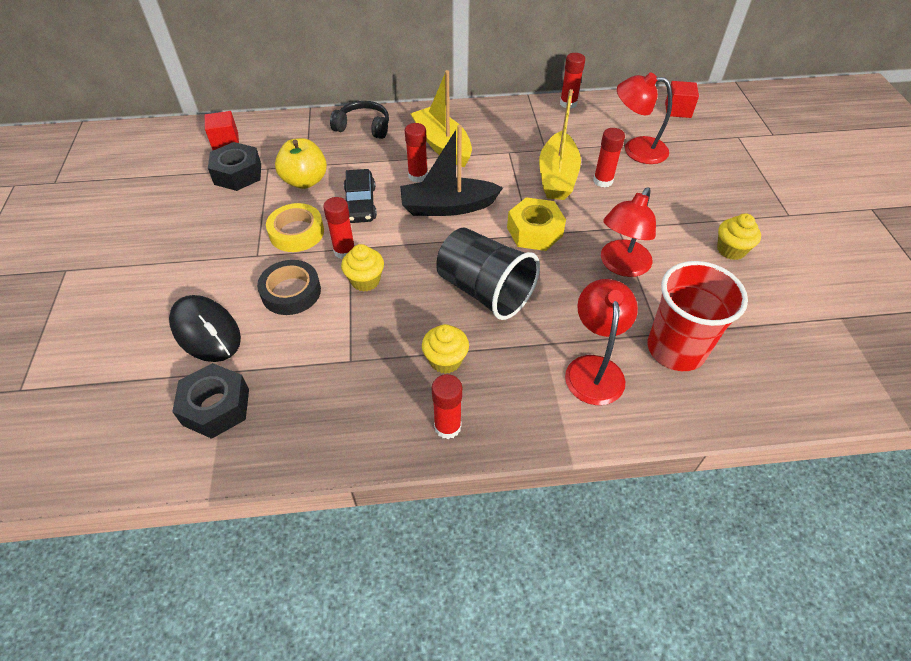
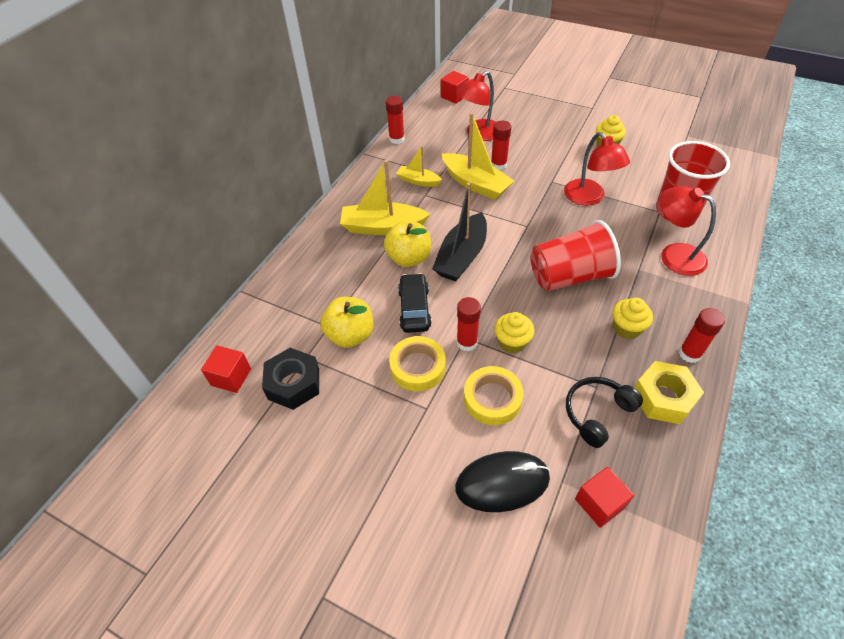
camera: 55 degrees left, 0 degrees up
black nut [172,363,249,439] -> red cube [575,467,634,528]
black tape [257,260,321,315] -> yellow tape [464,366,524,425]
black headphones [330,101,389,139] -> black headphones moved to [566,377,643,448]
black car [344,169,377,223] -> black car turned 120 degrees counterclockwise [398,273,432,333]
red glue stick [405,123,428,182] -> yellow apple [384,221,431,267]
black cup [436,228,540,320] -> red cup [531,220,621,291]
yellow nut [507,197,566,251] -> yellow nut moved to [635,361,704,424]
none -> yellow boat [396,146,442,187]

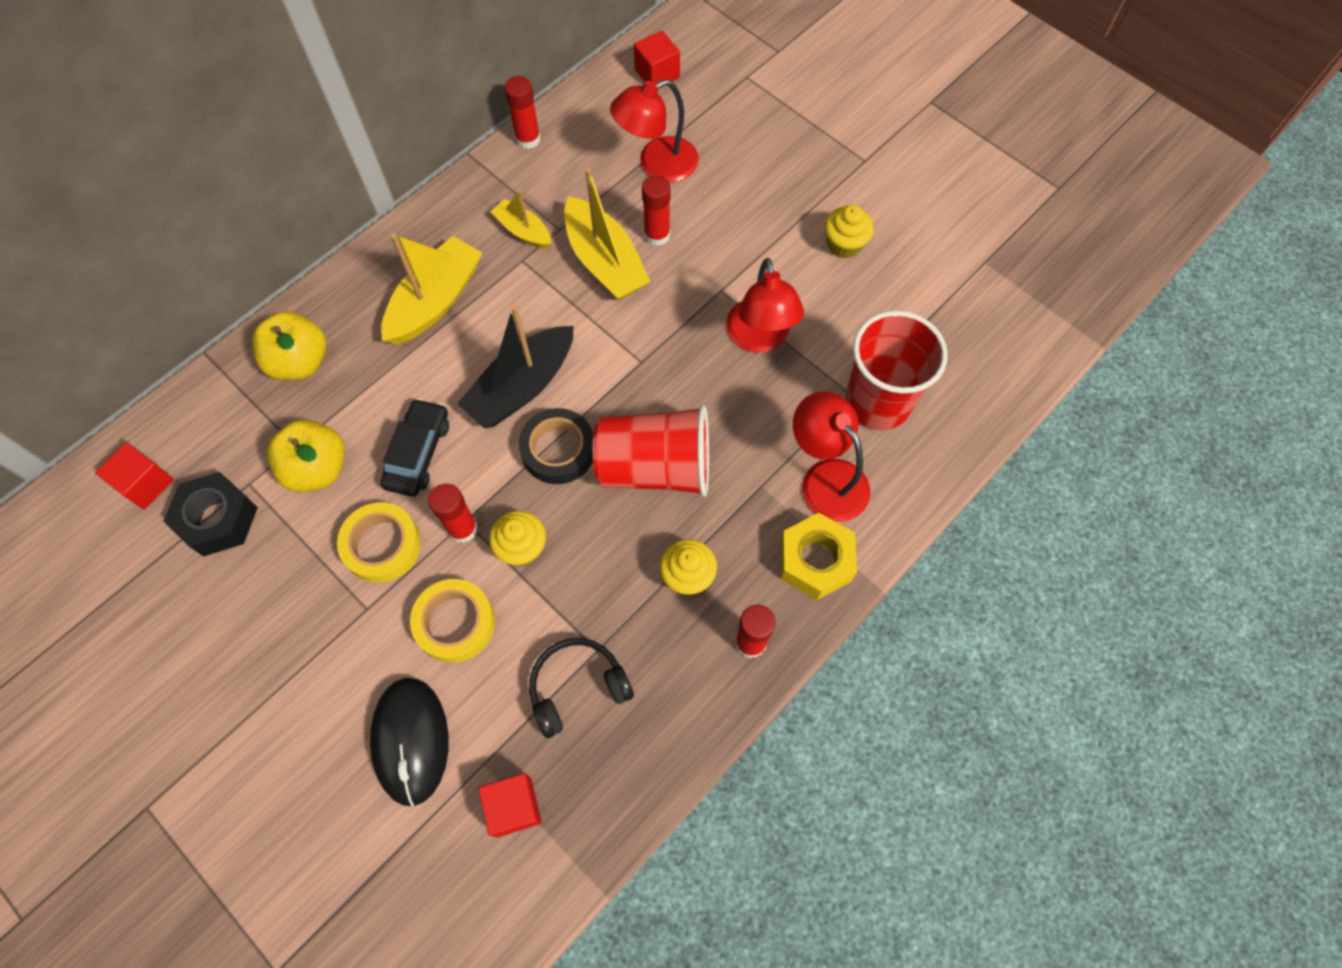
camera: 15 degrees right, 15 degrees up
yellow boat [340,160,430,235] -> yellow boat turned 105 degrees clockwise [381,234,483,344]
yellow apple [384,221,431,267] -> yellow apple moved to [252,311,327,380]
black mouse [455,451,550,512] -> black mouse turned 75 degrees clockwise [370,678,449,806]
yellow nut [635,361,704,424] -> yellow nut moved to [780,513,857,600]
none -> black tape [519,408,593,484]

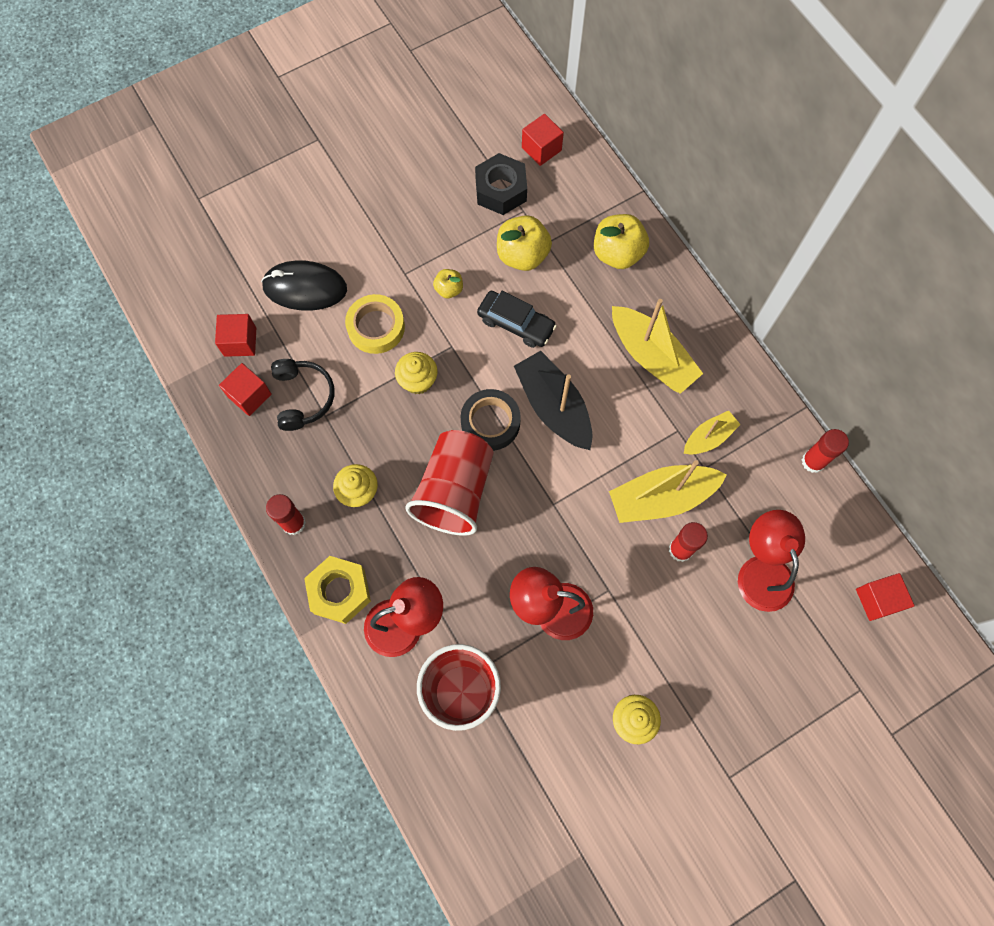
camera: 105 degrees right, 5 degrees up
yellow tape [337,502,421,583] -> yellow apple [433,269,463,298]
red glue stick [428,484,478,543] -> none
none -> red cube [219,363,272,416]

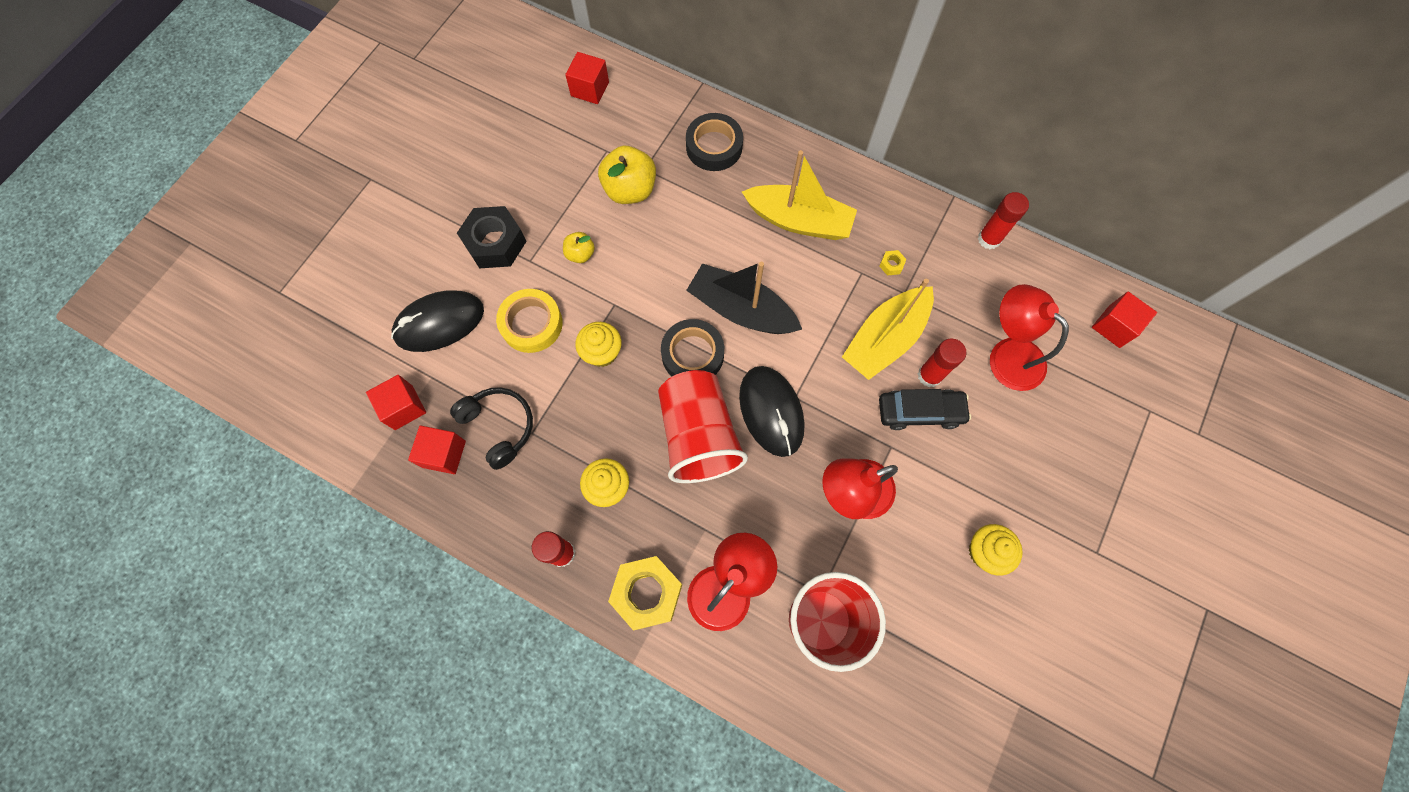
camera: 30 degrees left, 0 degrees up
black nut [475,153,527,215] -> black nut moved to [457,206,527,268]
black car [477,291,557,348] -> black car moved to [879,389,971,430]
yellow apple [594,214,649,269] -> black tape [686,113,743,171]
yellow boat [684,410,741,455] -> yellow nut [879,250,907,275]
none -> black mouse [739,366,804,457]

